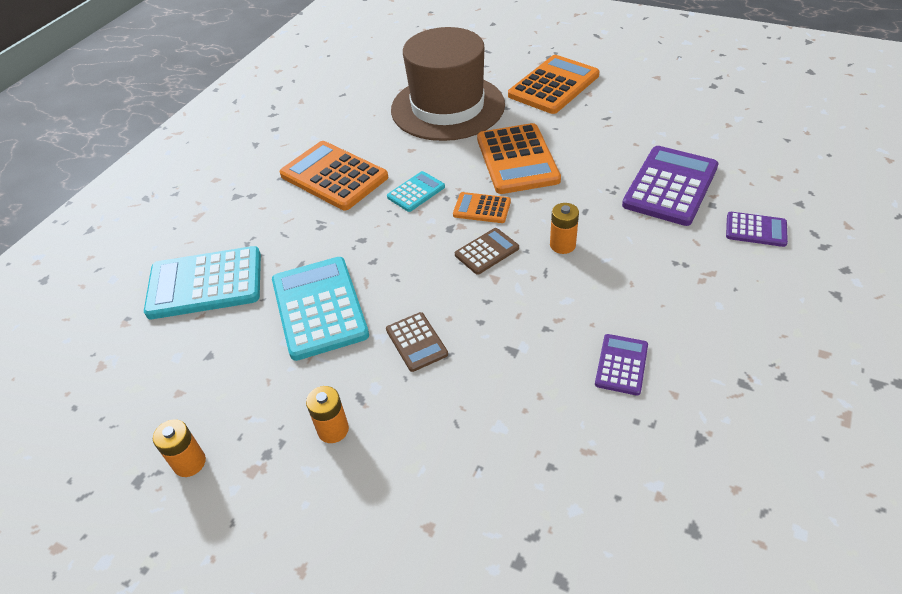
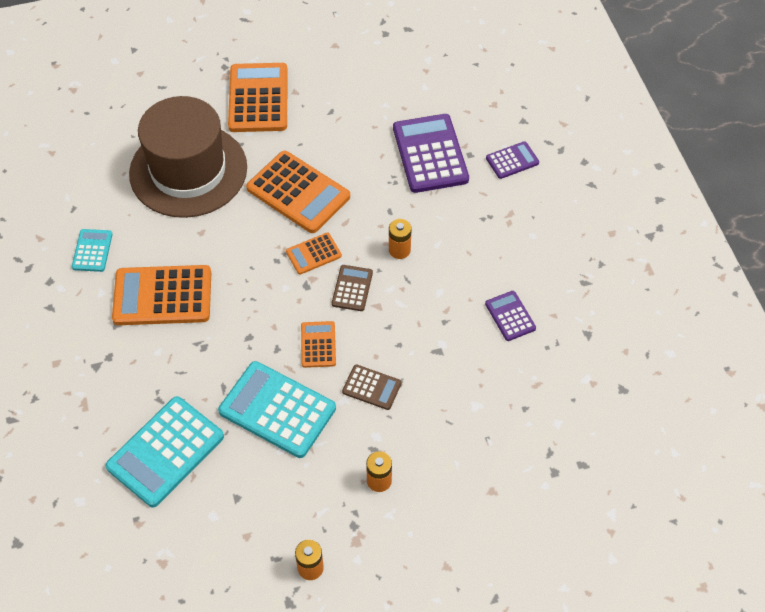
camera: 45 degrees left, 10 degrees up
turquoise calculator [387,171,445,212] -> turquoise calculator moved to [72,229,113,272]
none -> orange calculator [301,321,336,368]

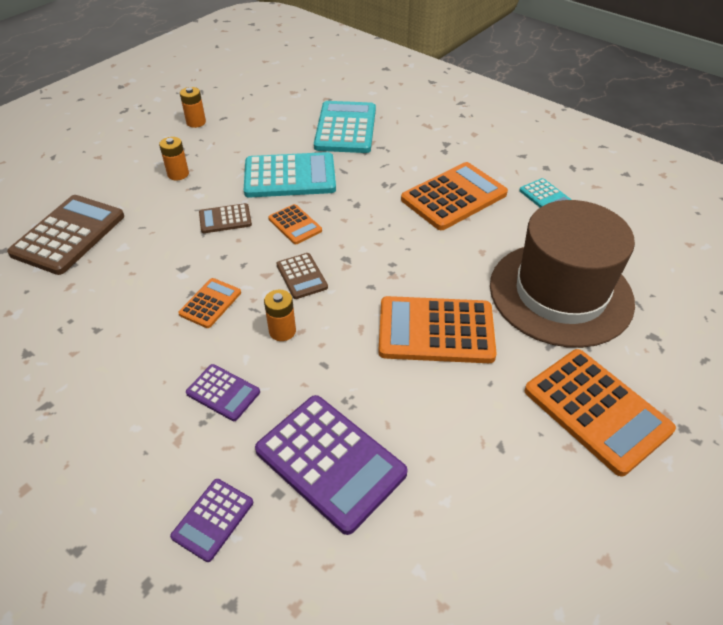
camera: 145 degrees right, 10 degrees down
orange calculator [286,233,342,275] -> orange calculator moved to [178,278,241,328]
purple calculator [485,291,536,341] -> purple calculator moved to [186,364,260,421]
none -> brown calculator [7,195,124,275]

